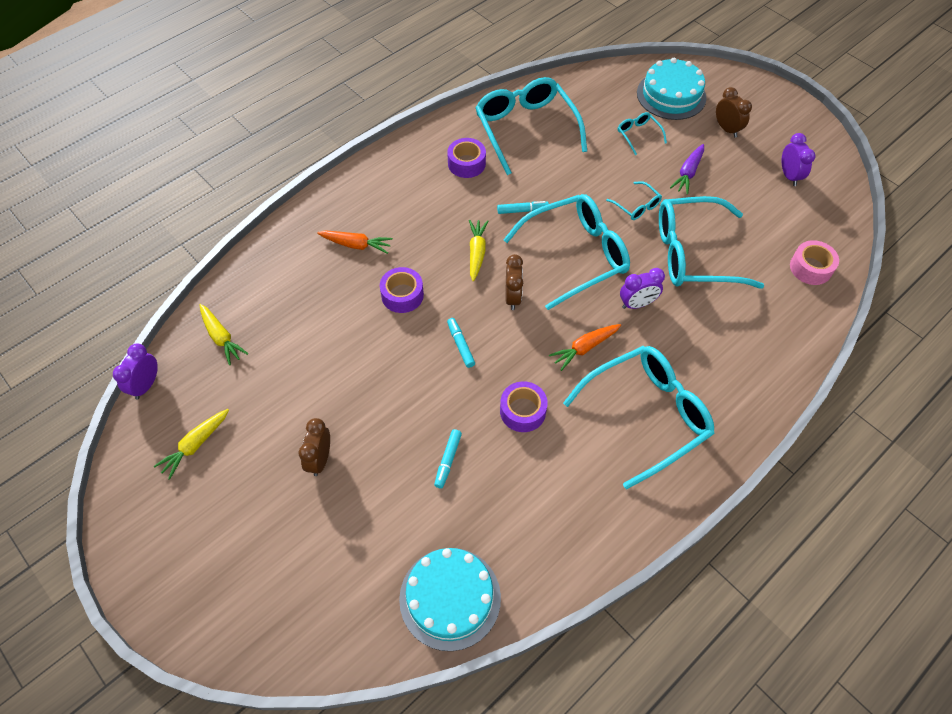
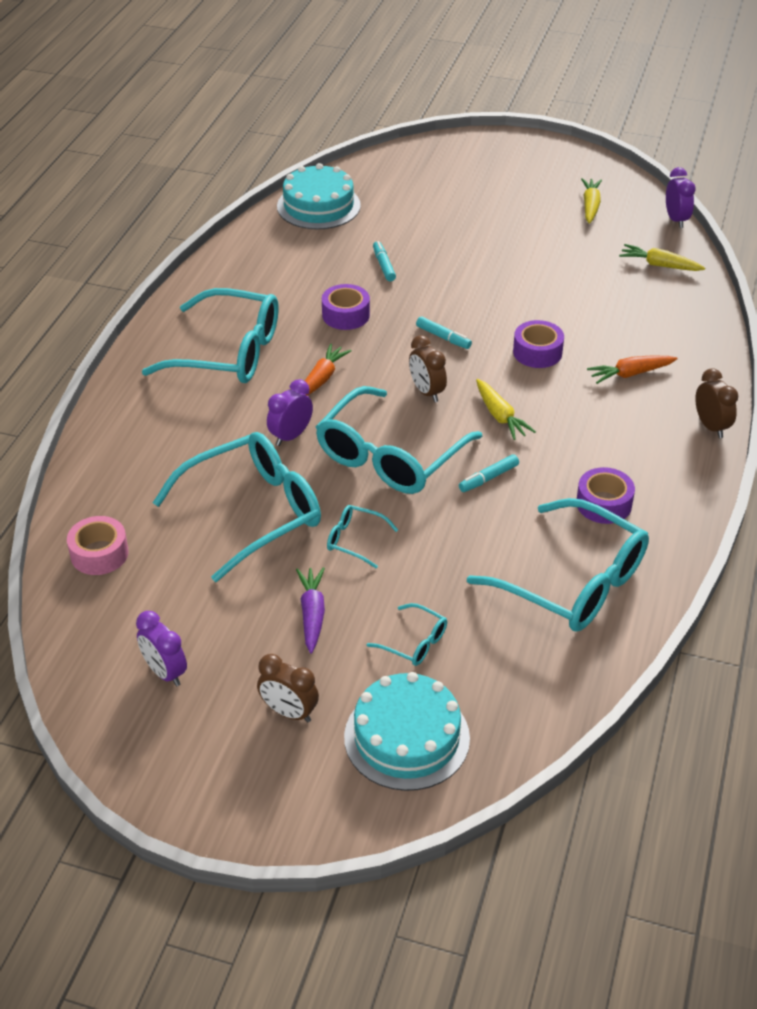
camera: 150 degrees right, 15 degrees down
brown clock [298,418,330,476] -> brown clock moved to [695,368,738,438]
turquoise glasses [563,346,715,490] -> turquoise glasses turned 105 degrees counterclockwise [142,288,279,383]

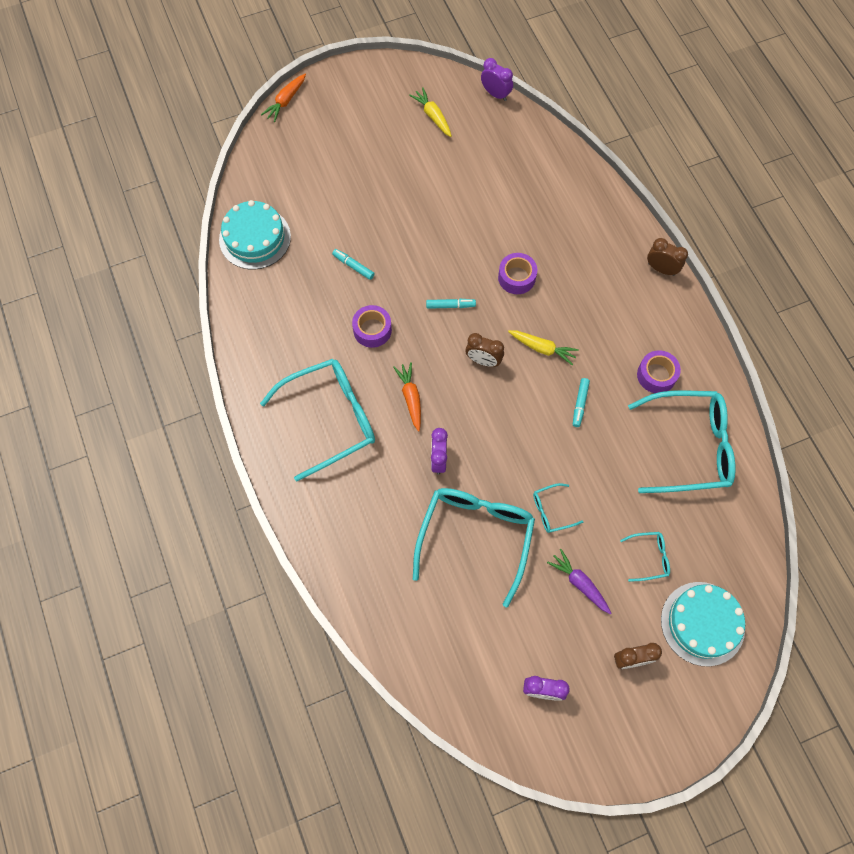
camera: 40 degrees left, 25 degrees up
pink tape [67,516,129,575] -> none
turquoise glasses [316,386,482,494] -> none
orange carrot [587,356,677,384] -> orange carrot moved to [261,74,306,122]
yellow carrot [619,244,705,271] -> none

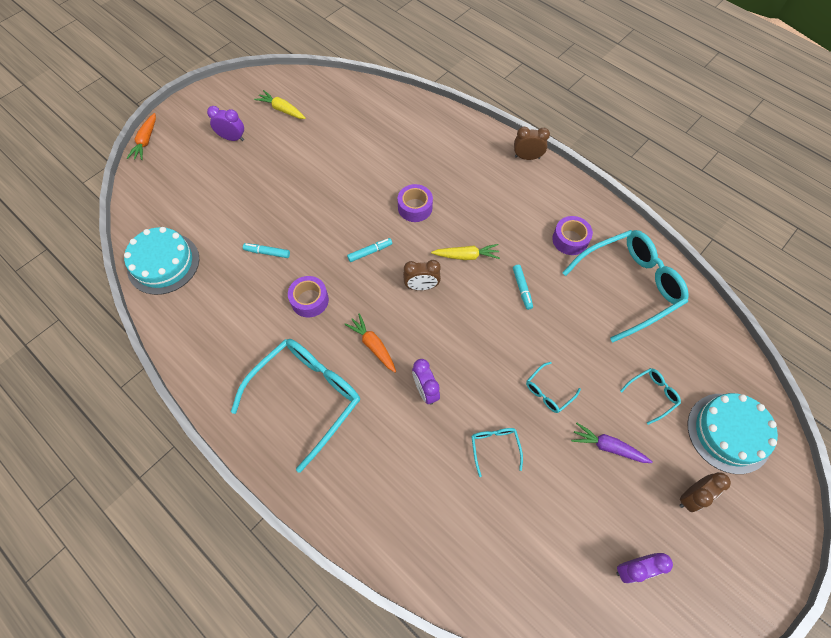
camera: 25 degrees left, 5 degrees down
turquoise glasses [413,488,535,608] -> turquoise glasses [471,428,523,477], size x0.43
purple clock [481,58,513,101] -> purple clock moved to [207,106,244,141]

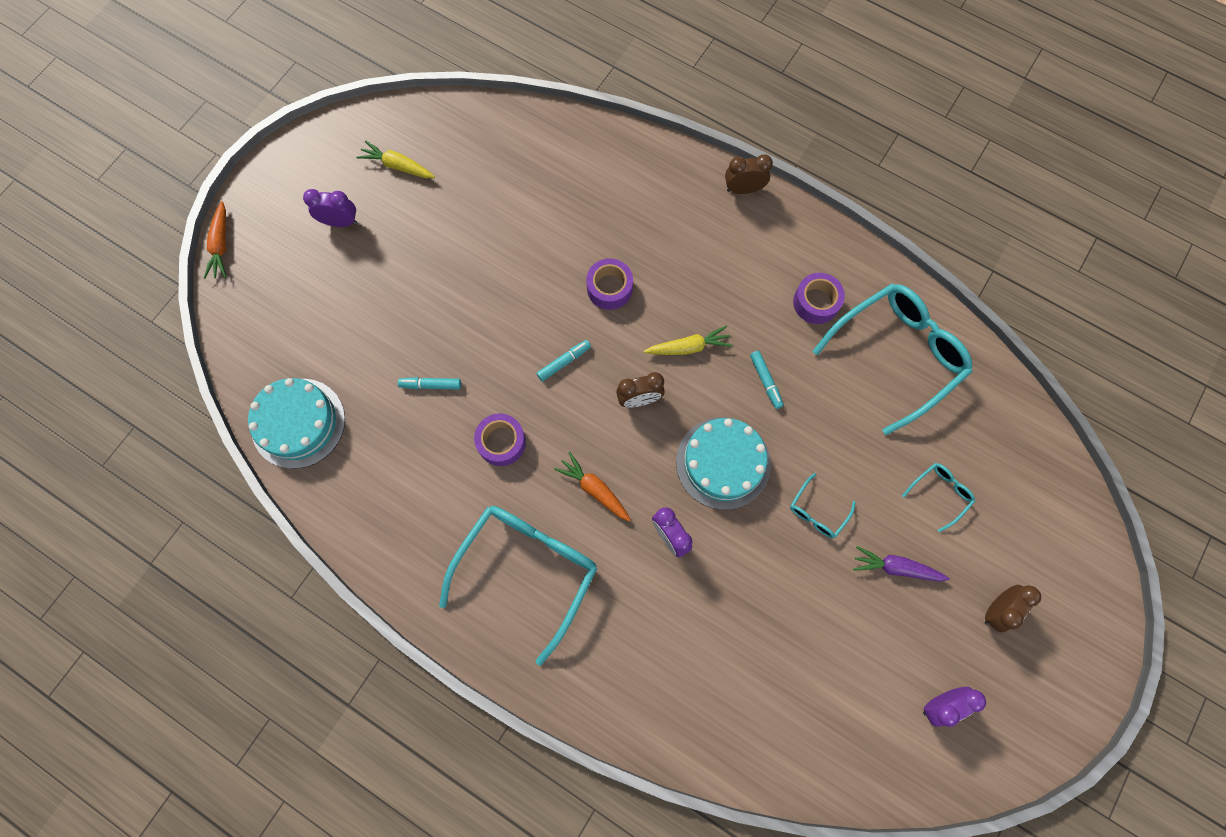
camera: 10 degrees left, 10 degrees up
turquoise glasses [471,428,523,477] -> none
turquoise cake [688,393,778,474] -> turquoise cake moved to [676,417,771,510]

